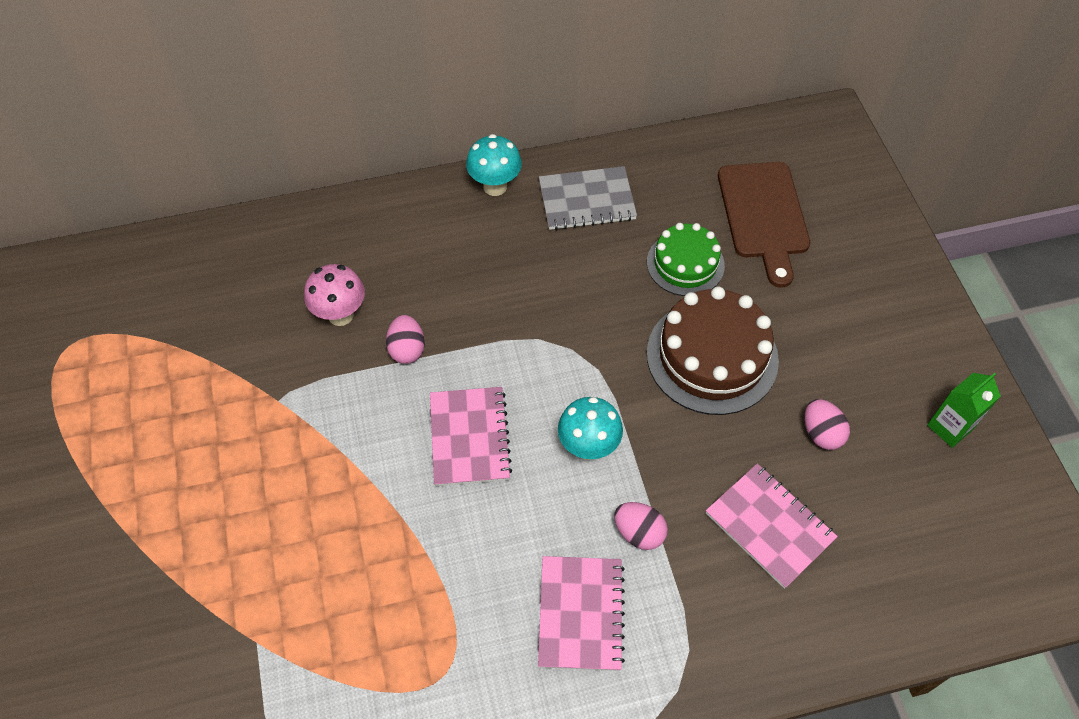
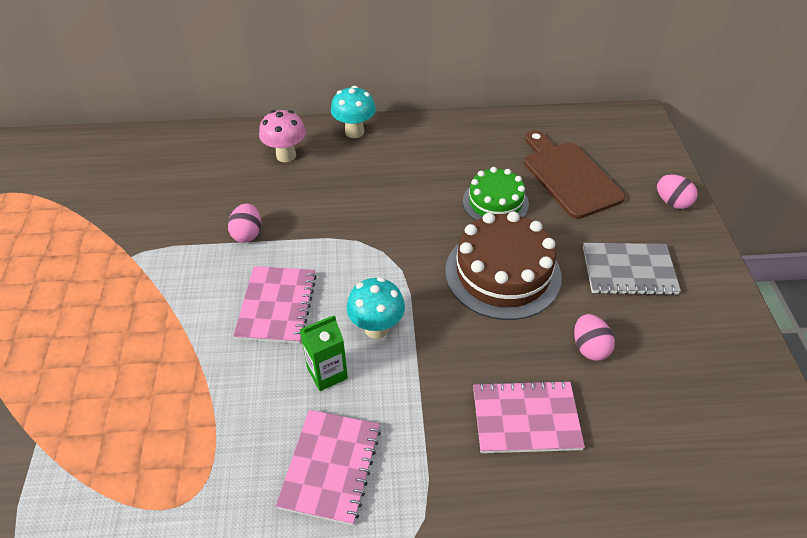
camera: 10 degrees right, 10 degrees down
pink mushroom [304,264,365,326] -> pink mushroom moved to [259,110,306,162]
grey notebook [539,166,637,230] -> grey notebook moved to [583,243,681,296]
pink egg [614,502,668,550] -> pink egg moved to [657,175,698,209]
pink notebook [706,463,838,589] -> pink notebook turned 60 degrees counterclockwise [473,380,585,453]
brown cutting board [718,162,810,288] -> brown cutting board turned 150 degrees clockwise [524,130,625,219]
green carton [927,373,1001,448] -> green carton moved to [300,315,348,391]

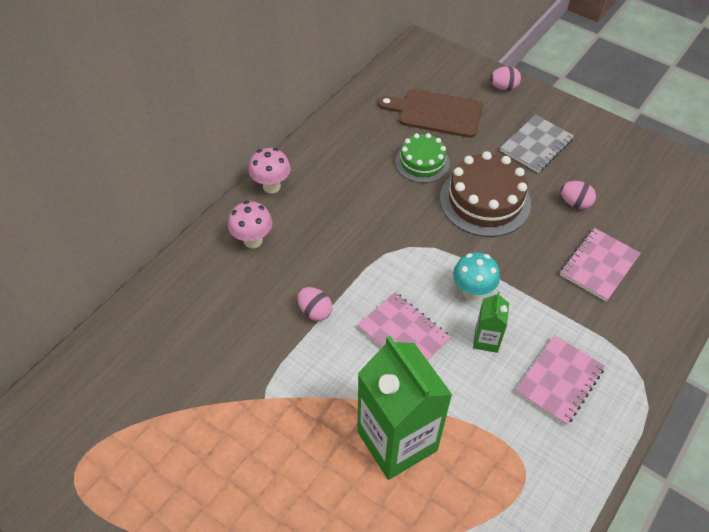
camera: 50 degrees left, 5 degrees up
pink notebook [276,410,381,525] -> pink notebook turned 75 degrees clockwise [515,335,605,425]
turquoise mushroom [331,86,376,138] -> pink mushroom [248,148,291,193]
none -> green carton [357,336,452,480]

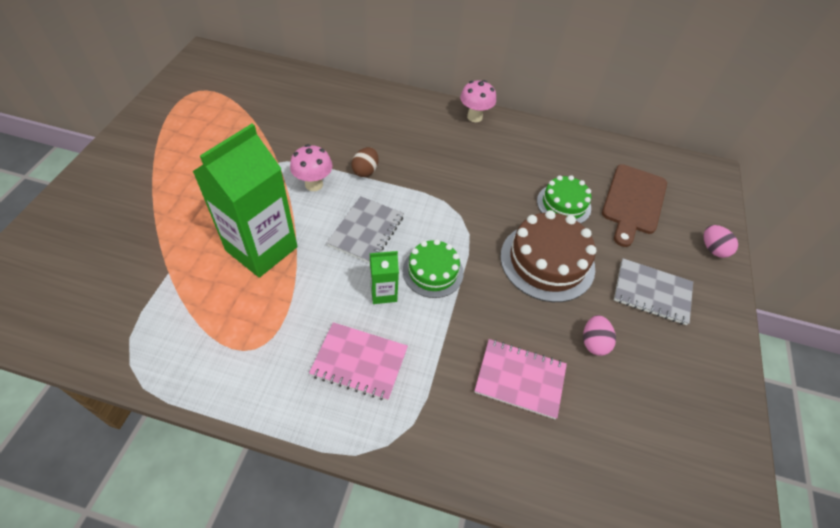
camera: 65 degrees right, 0 degrees up
pink mushroom [228,201,273,248] -> pink mushroom moved to [290,144,333,191]
pink egg [297,287,332,321] -> brown egg [352,147,379,177]
pink notebook [357,292,451,361] -> grey notebook [327,196,404,263]
brown cutting board [378,89,483,138] -> brown cutting board turned 150 degrees counterclockwise [602,164,667,247]
turquoise mushroom [453,252,500,300] -> green cake [403,239,464,298]

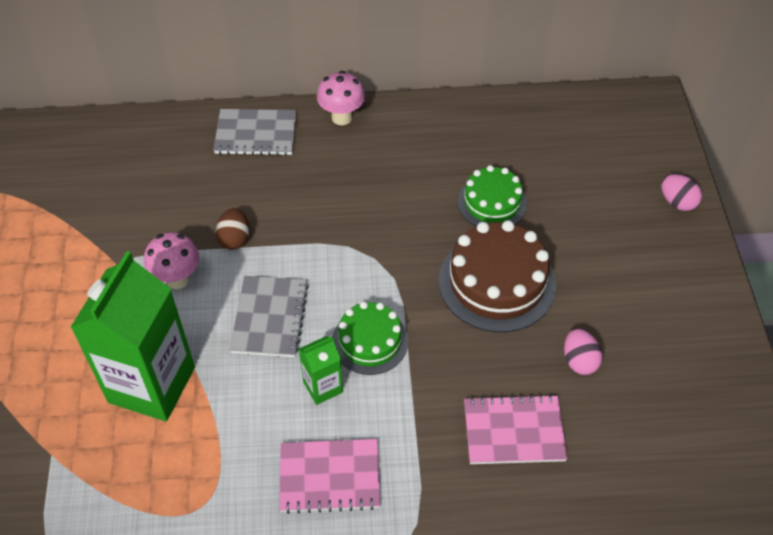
camera: 15 degrees left, 0 degrees up
brown cutting board [602,164,667,247] -> none
grey notebook [614,258,693,325] -> grey notebook moved to [213,109,297,156]

